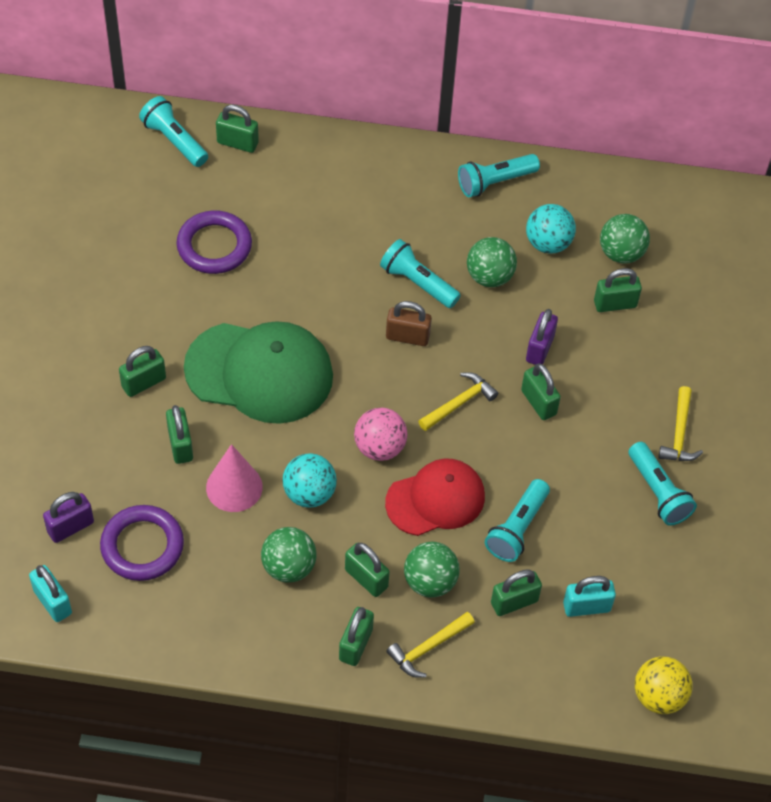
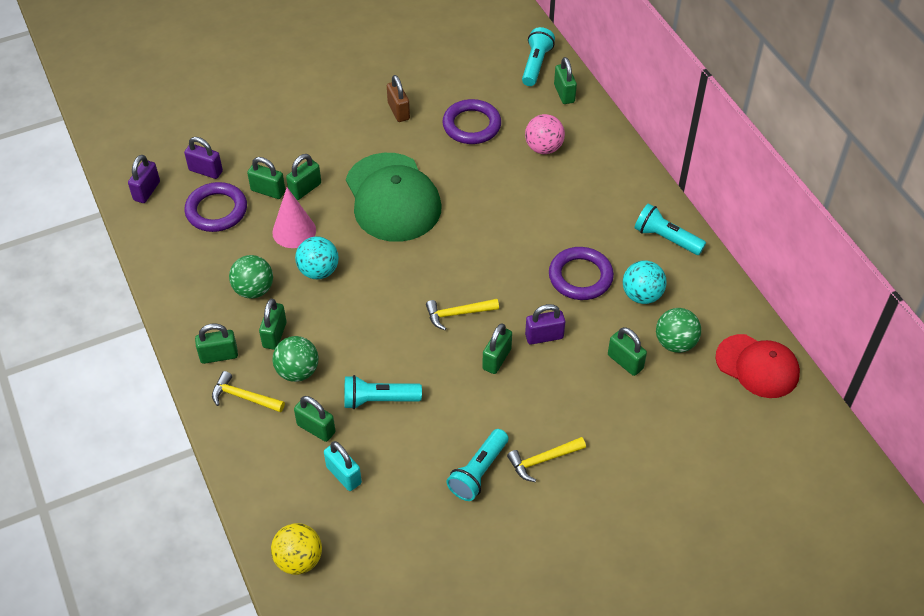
camera: 60 degrees right, 5 degrees down
turquoise padlock [29,565,72,622] -> purple padlock [128,155,160,203]
green padlock [119,346,166,397] -> green padlock moved to [247,157,285,199]
pink ball [354,408,408,461] -> pink ball moved to [525,114,565,154]
turquoise flashlight [380,239,461,308] -> none
red cap [385,459,485,536] -> red cap moved to [715,334,800,398]
brown padlock [386,301,432,346] -> brown padlock moved to [387,75,410,122]
yellow hammer [418,372,498,431] -> yellow hammer turned 150 degrees clockwise [426,299,499,330]
green ball [467,237,517,287] -> purple ring [549,247,614,300]

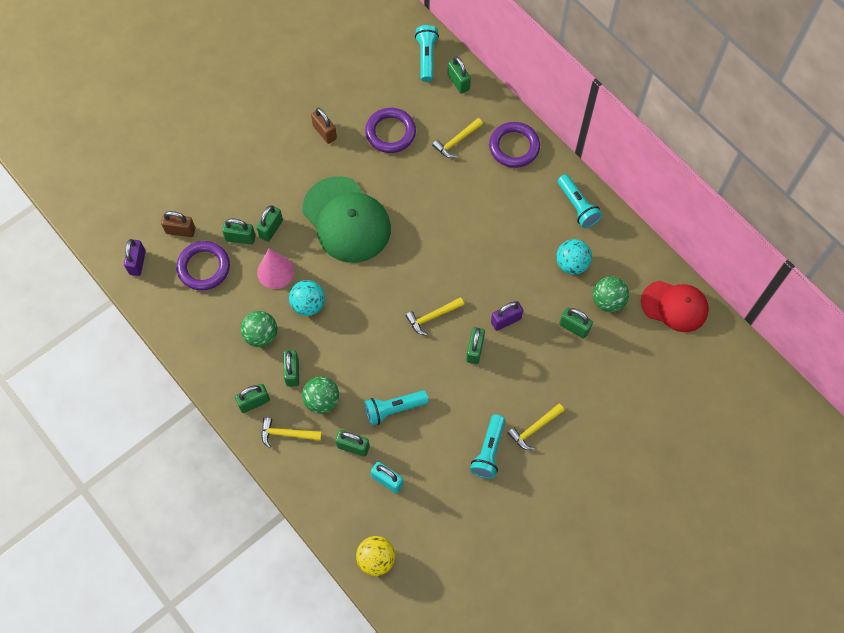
camera: 15 degrees left, 15 degrees up
purple padlock [184,137,223,179] -> brown padlock [161,211,195,237]
pink ball [525,114,565,154] -> yellow hammer [432,118,483,158]
purple ring [549,247,614,300] -> purple ring moved to [489,122,540,168]
turquoise flashlight [634,204,706,255] -> turquoise flashlight turned 135 degrees counterclockwise [558,174,602,228]

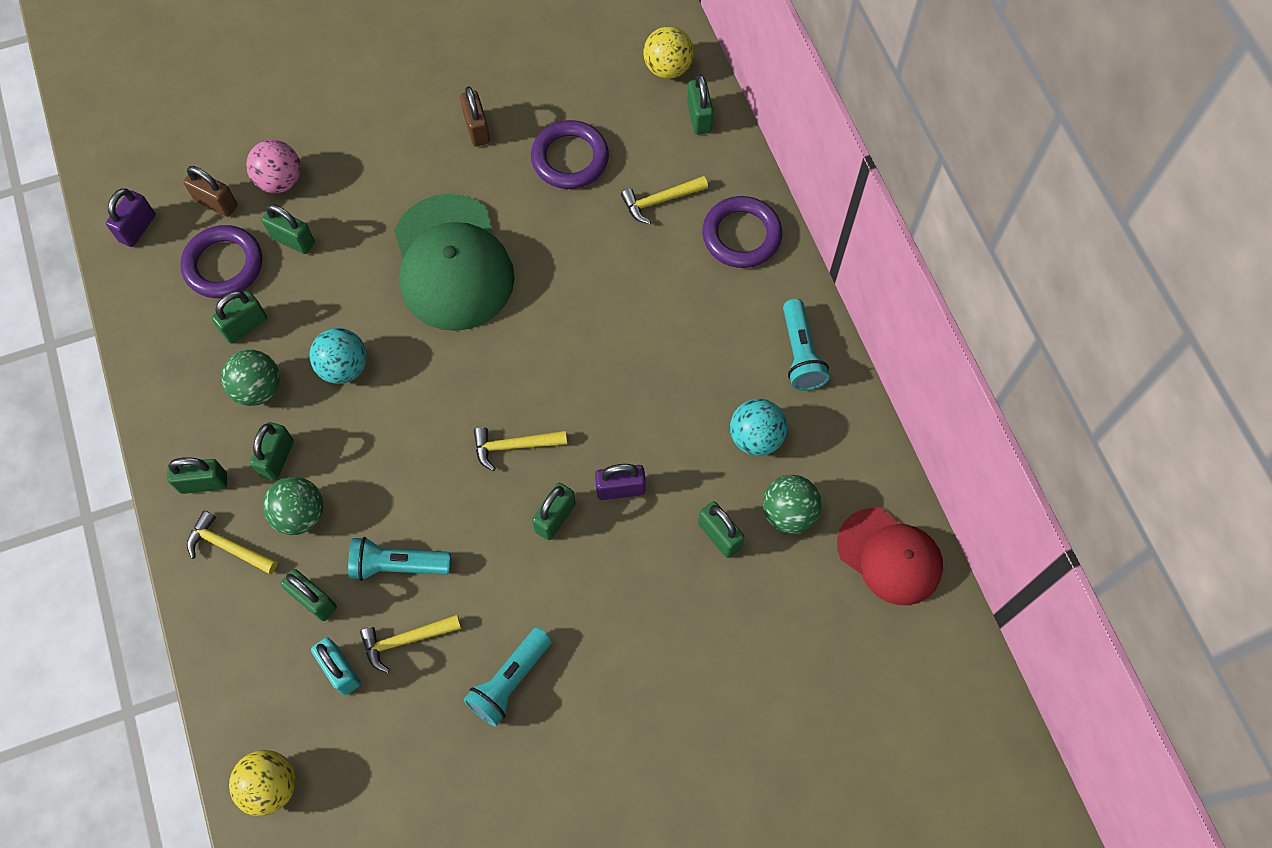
camera: 20 degrees right, 0 degrees up
green padlock [256,205,283,242] -> green padlock moved to [211,291,267,344]
pink cone [257,249,294,289] -> none
turquoise flashlight [415,25,439,82] -> yellow ball [643,26,694,79]
yellow hammer [508,403,565,450] -> yellow hammer moved to [360,615,461,673]
none -> pink ball [246,140,301,193]

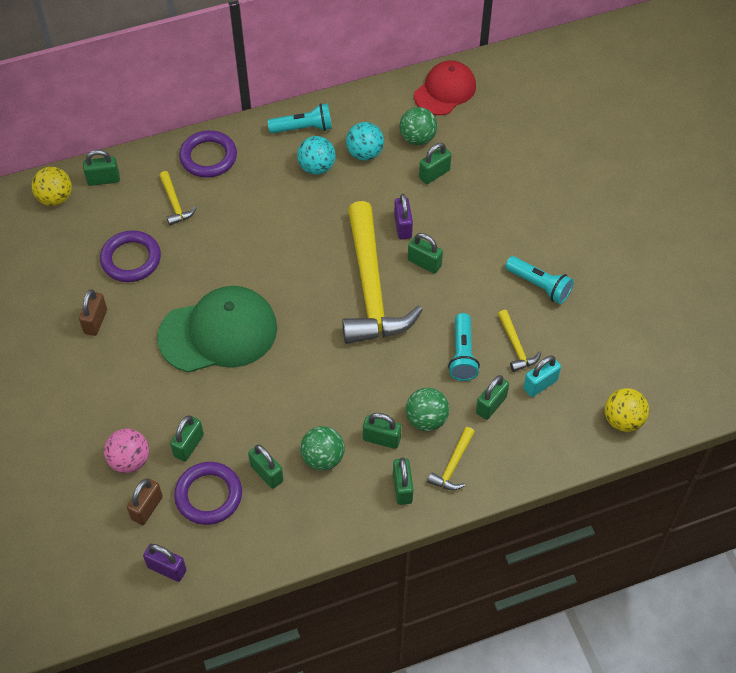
camera: 90 degrees left, 10 degrees down
turquoise ball [309,328,367,384] -> turquoise ball moved to [297,136,336,175]
brown padlock [460,86,490,147] -> brown padlock turned 60 degrees counterclockwise [79,289,107,336]
yellow hammer [474,427,567,471] -> yellow hammer [342,201,423,344], size x2.42

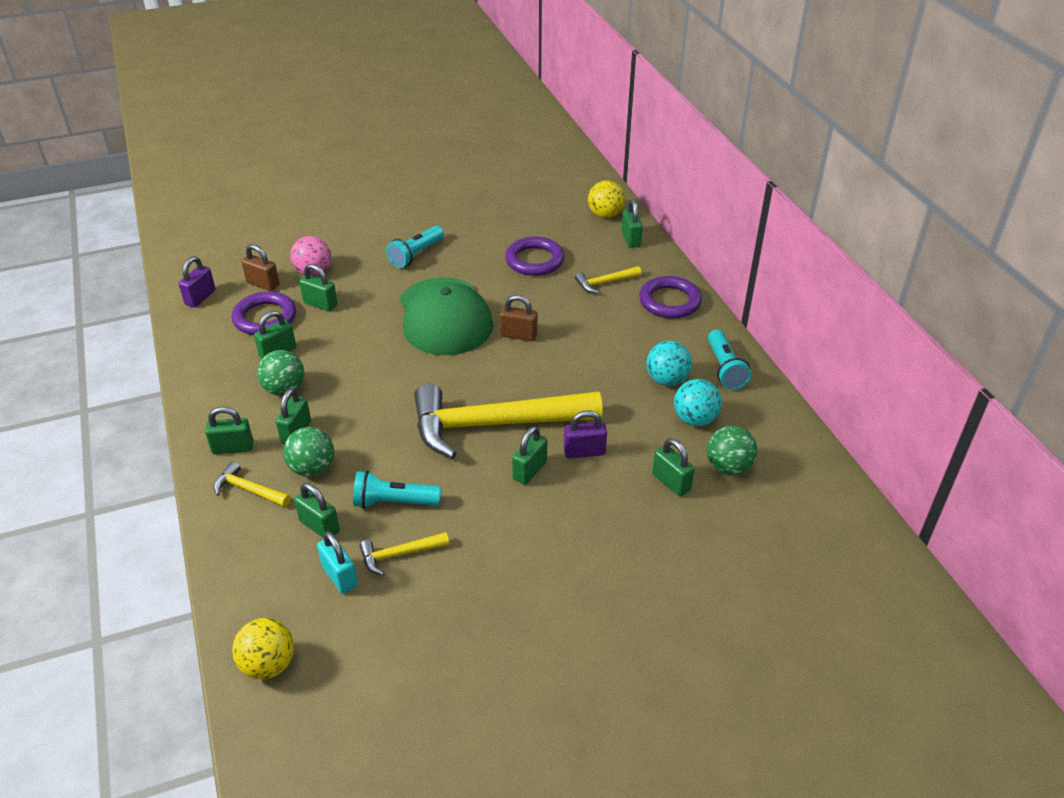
camera: 90 degrees right, 15 degrees down
brown padlock [79,289,107,336] -> brown padlock moved to [500,295,537,341]
red cap [414,60,476,115] -> none
turquoise flashlight [505,256,574,304] -> turquoise flashlight moved to [386,226,444,268]

